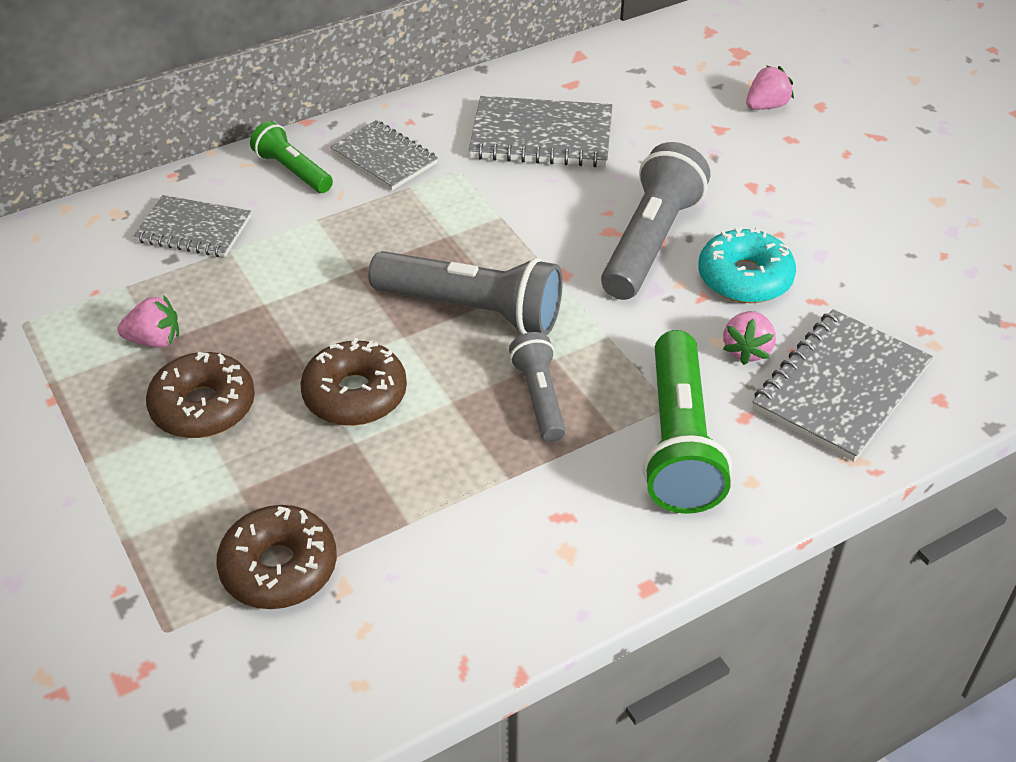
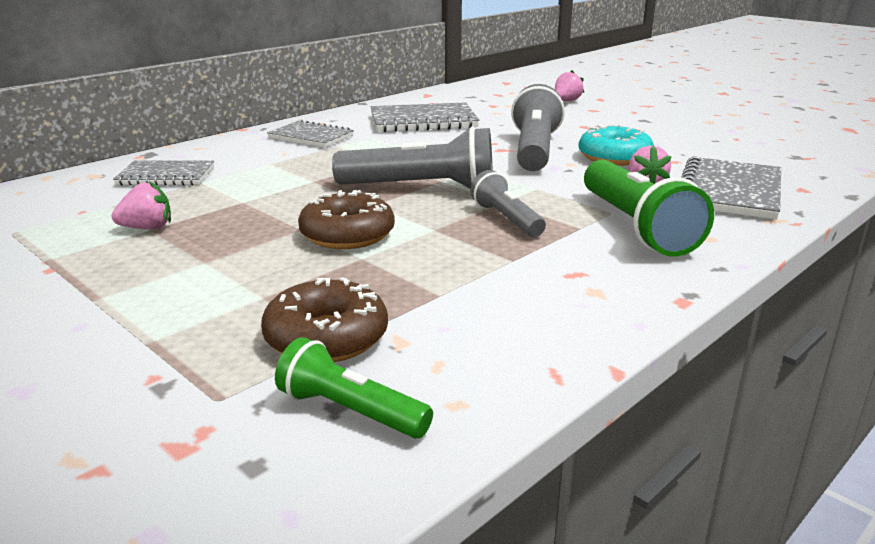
camera: 15 degrees left, 20 degrees down
brown donut [146,352,255,438] -> none
green flashlight [250,121,333,193] -> green flashlight moved to [275,337,433,438]

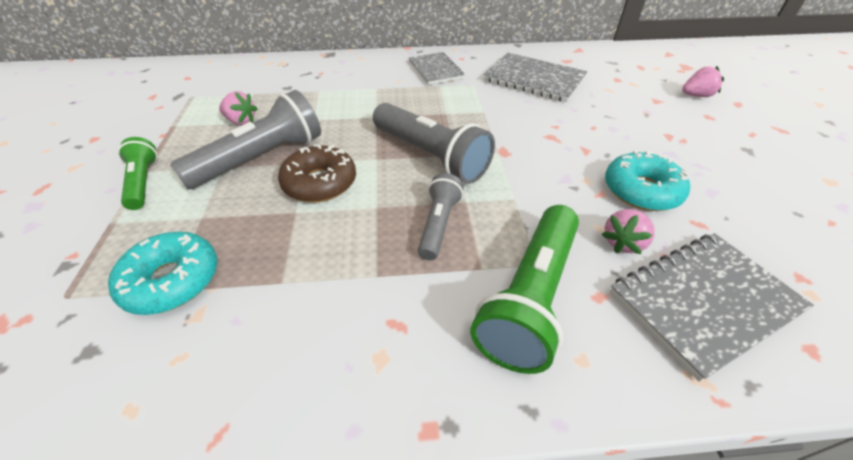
camera: 40 degrees right, 20 degrees up
grey notebook [113,160,214,186] -> none
brown donut [261,277,388,362] -> turquoise donut [108,232,217,315]
green flashlight [275,337,433,438] -> green flashlight moved to [118,137,158,210]
grey flashlight [511,84,565,171] -> grey flashlight moved to [170,90,321,189]

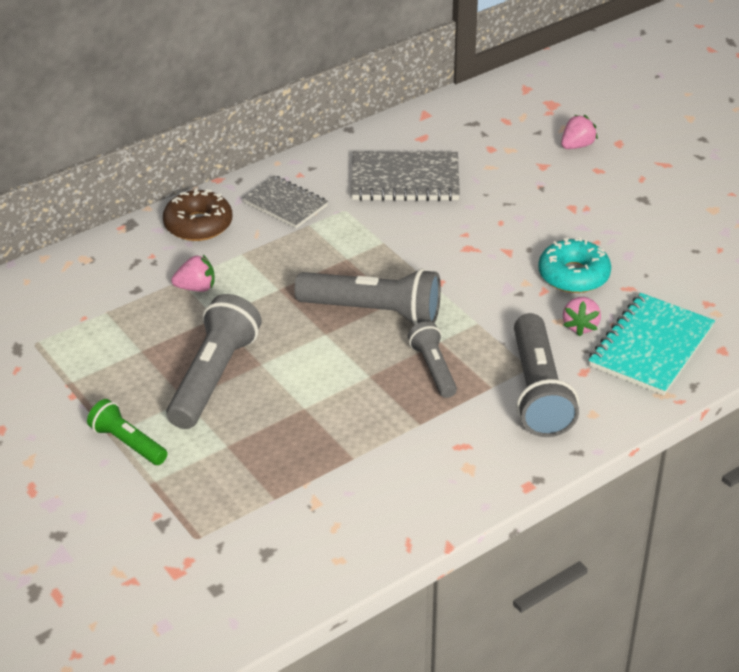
camera: 30 degrees left, 5 degrees down
turquoise donut [108,232,217,315] -> none
pink strawberry [219,91,257,125] -> pink strawberry moved to [171,255,215,292]
brown donut [278,144,356,202] -> brown donut moved to [163,188,232,241]
green flashlight [470,205,579,374] -> grey flashlight [514,313,579,437]
grey notebook [610,233,814,382] -> turquoise notebook [588,293,715,396]

